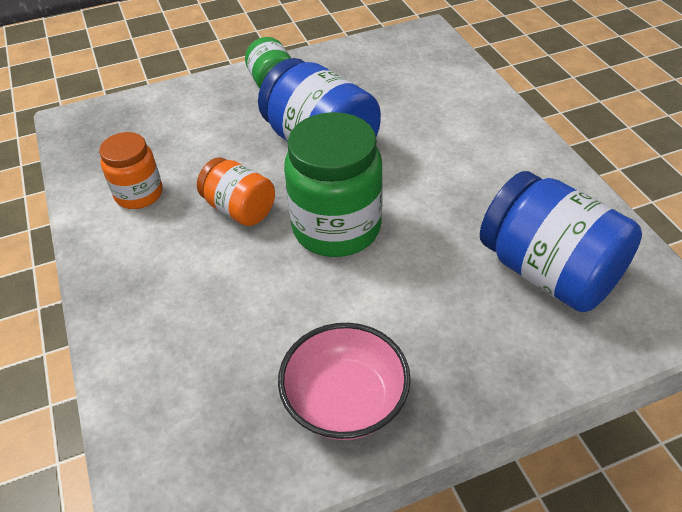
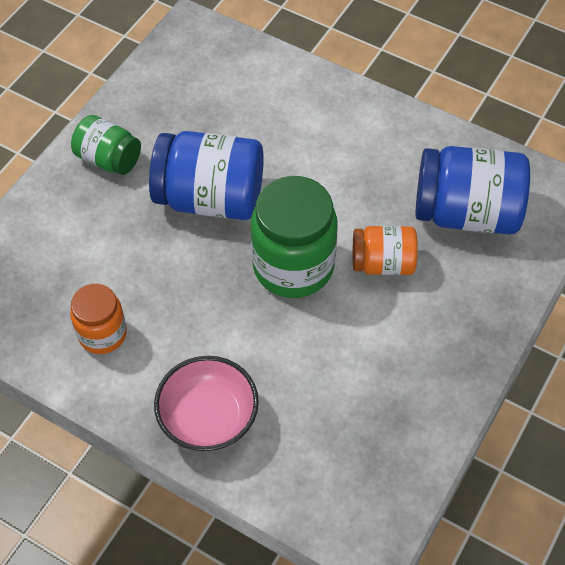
camera: 40 degrees left, 10 degrees up
orange jar [197,157,275,226] -> orange jar moved to [353,226,418,275]
pink bowl [278,323,411,440] -> pink bowl moved to [154,356,259,451]

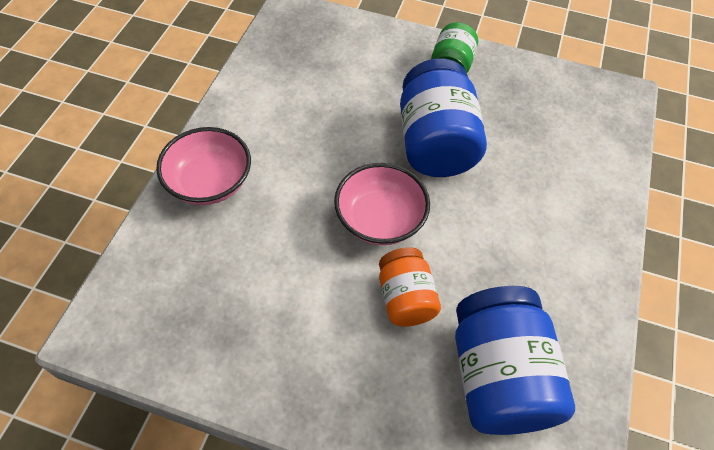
camera: 75 degrees right, 0 degrees up
orange jar [70,284,127,354] -> none
green jar [251,176,338,298] -> pink bowl [334,163,430,245]

